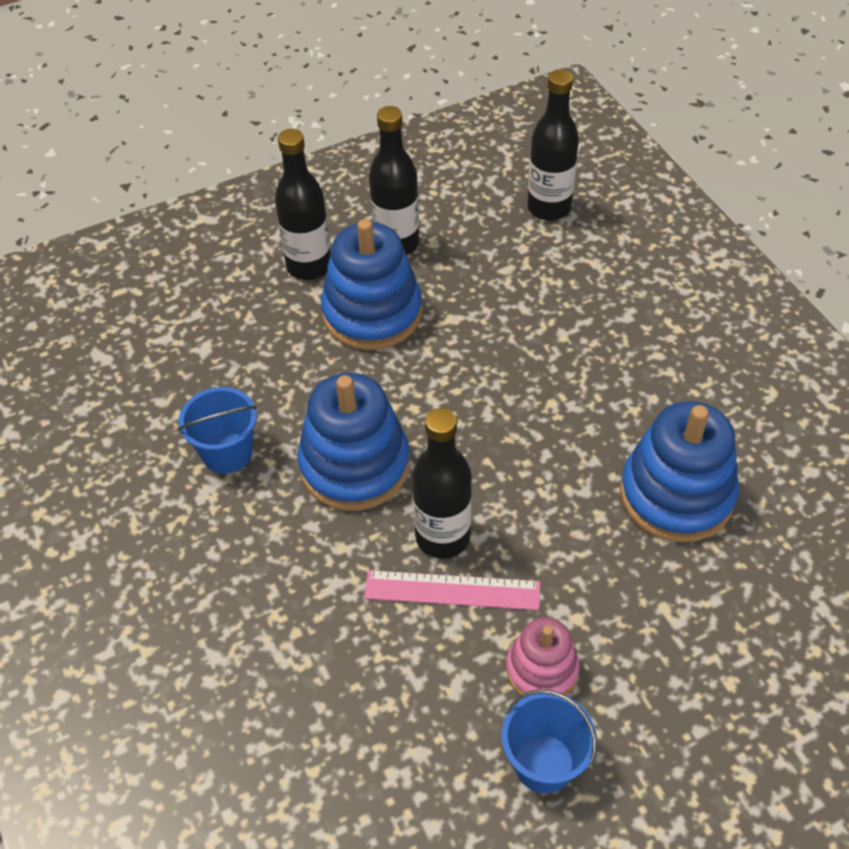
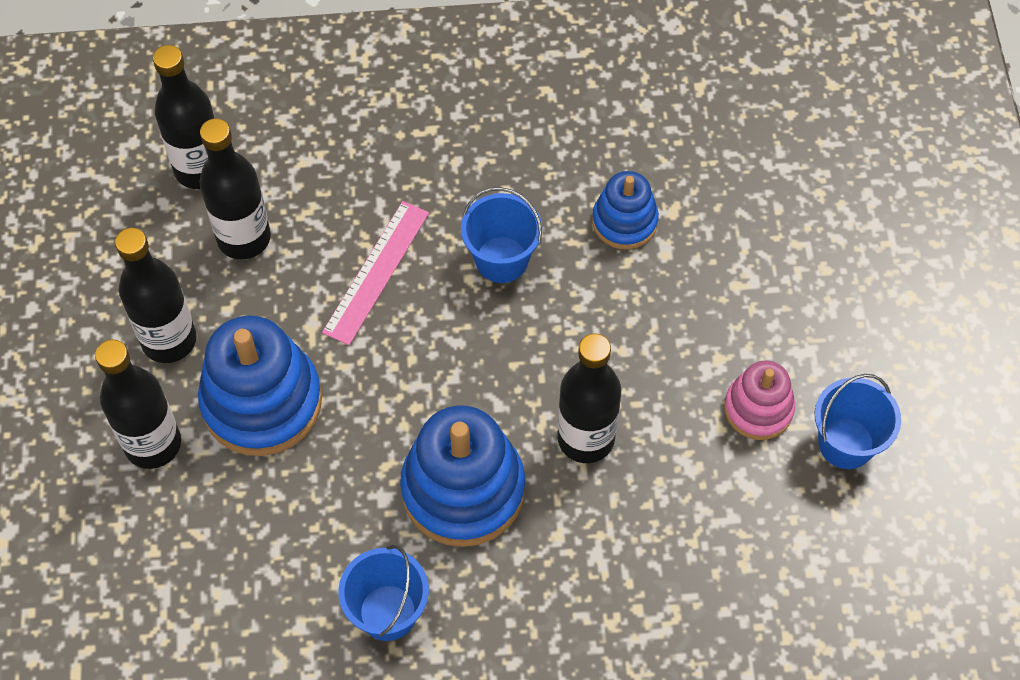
camera: 70 degrees left, 10 degrees up
pink ruler [364,570,540,610] -> pink ruler moved to [322,201,429,345]
blue stacking toy [620,401,739,543] -> blue stacking toy [592,171,659,249], size x0.58
none -> black bottle [200,118,271,260]
none -> blue bucket [461,187,542,283]

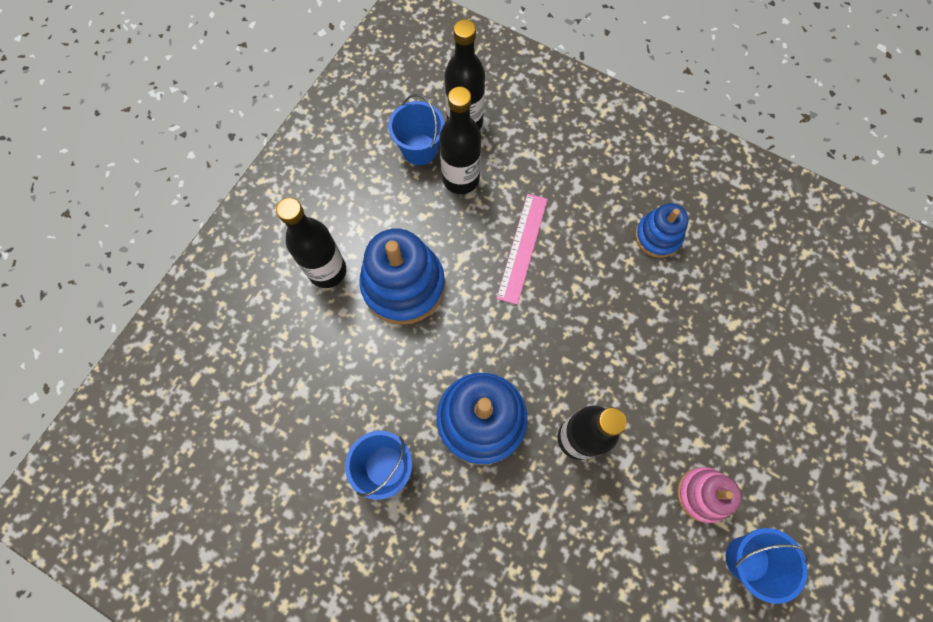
camera: 35 degrees right, 10 degrees up
black bottle [115,228,197,363] -> none
pink ruler [322,201,429,345] -> pink ruler turned 45 degrees counterclockwise [496,194,548,305]
blue bucket [461,187,542,283] -> blue bucket moved to [388,94,444,165]
blue stacking toy [592,171,659,249] -> blue stacking toy moved to [635,203,688,258]

